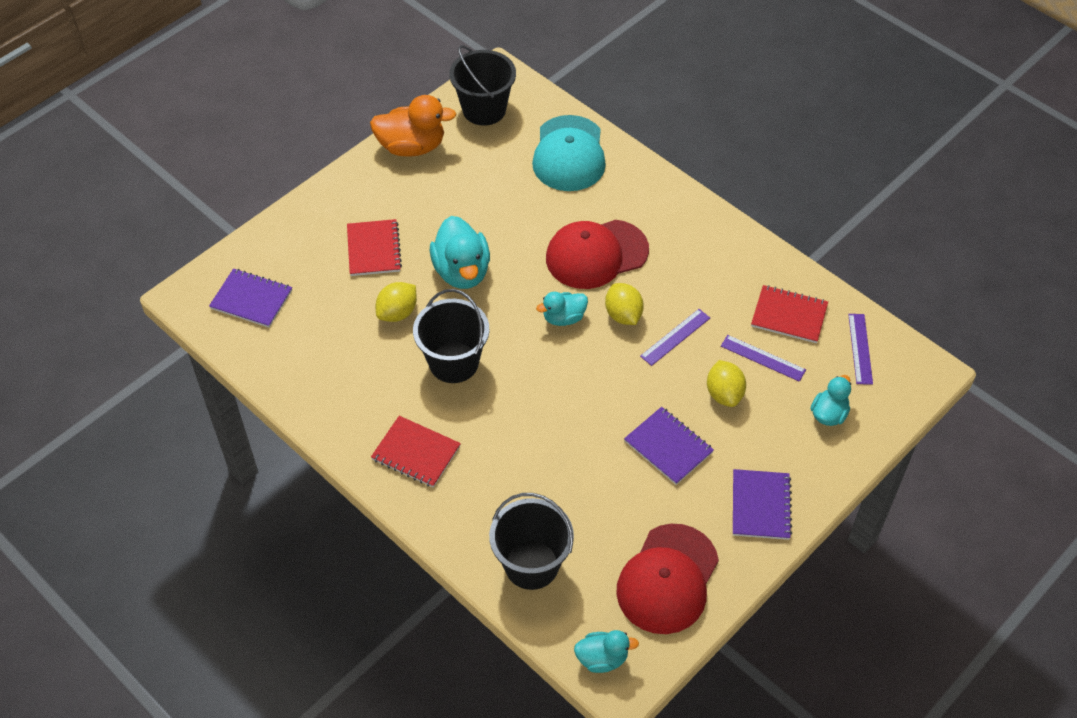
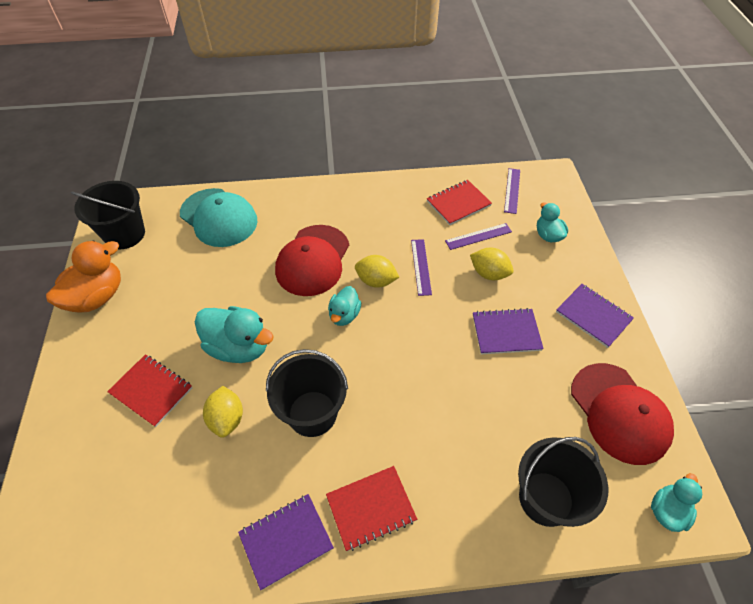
camera: 50 degrees left, 0 degrees up
purple notebook [209,269,292,328] -> purple notebook moved to [238,494,334,590]
purple ruler [848,314,873,385] -> purple ruler turned 60 degrees clockwise [504,168,520,214]

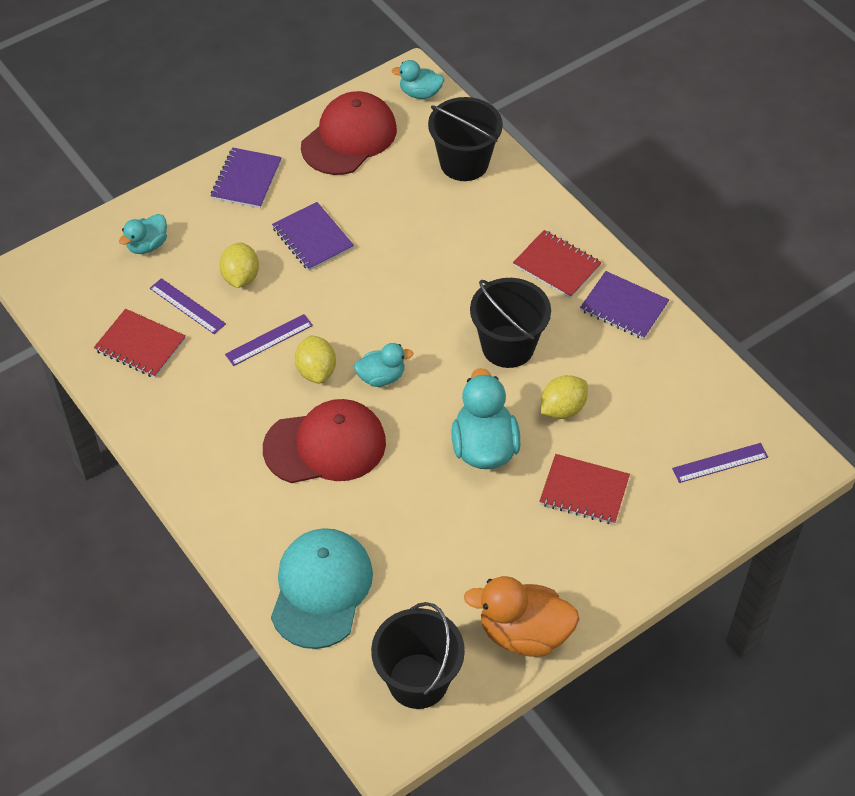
camera: 120 degrees left, 0 degrees up
red notebook [107,354,192,427] -> red notebook turned 75 degrees counterclockwise [539,454,630,524]
purple ruler [504,168,520,214] -> purple ruler moved to [672,443,768,483]

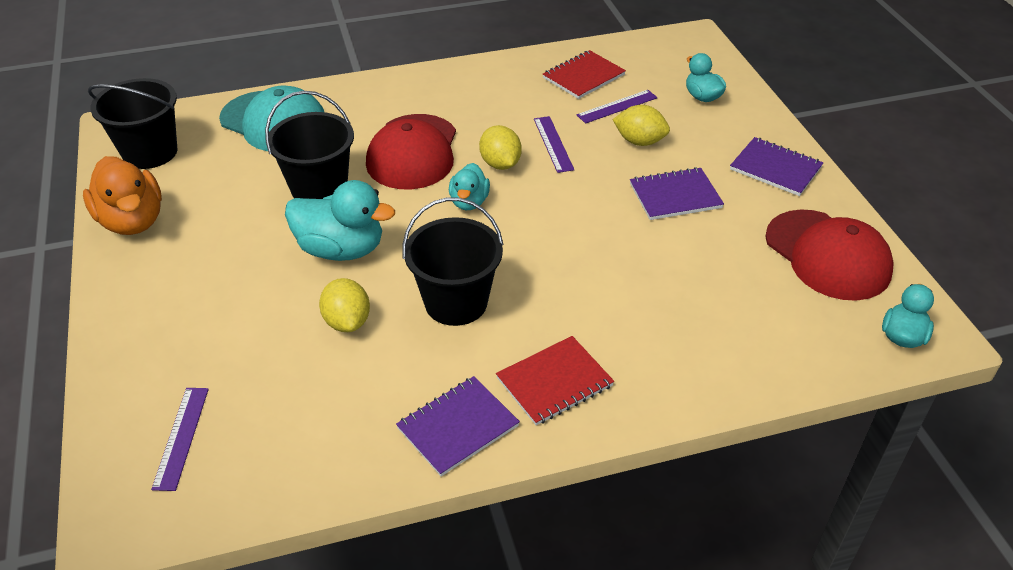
camera: 110 degrees right, 10 degrees down
yellow lemon [295,335,336,383] -> yellow lemon turned 60 degrees clockwise [479,125,522,170]
black bucket [428,97,503,181] -> black bucket moved to [265,91,354,199]
orange duck [464,576,579,657] -> orange duck turned 120 degrees clockwise [83,156,162,235]
red notebook [539,454,630,524] -> none

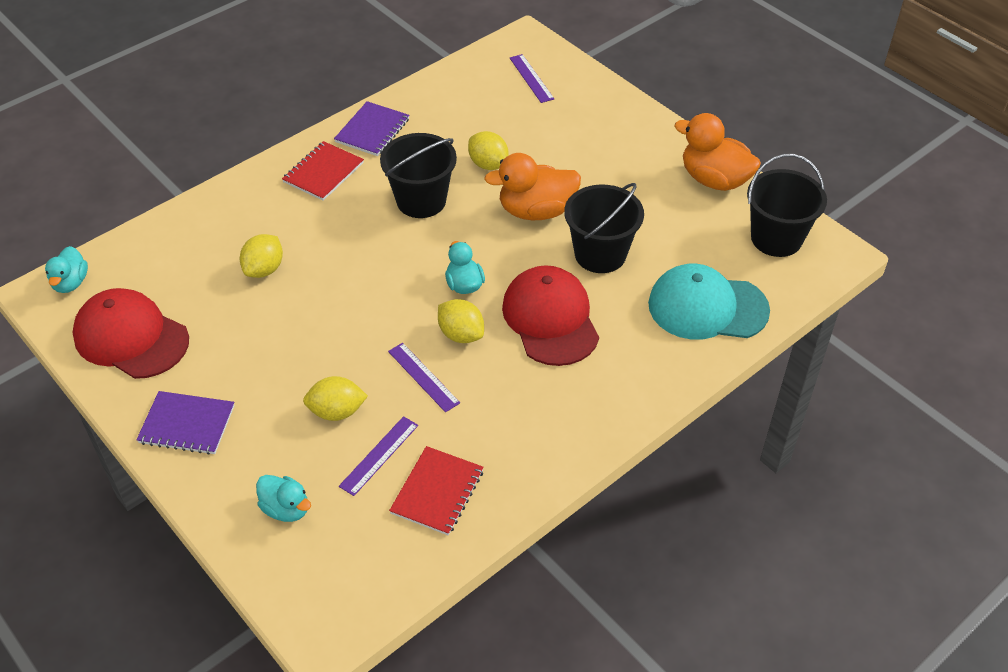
camera: 155 degrees right, 5 degrees up
turquoise duck [285,180,395,261] -> orange duck [484,153,581,220]
purple notebook [630,167,724,220] -> none
none -> yellow lemon [240,234,283,278]

